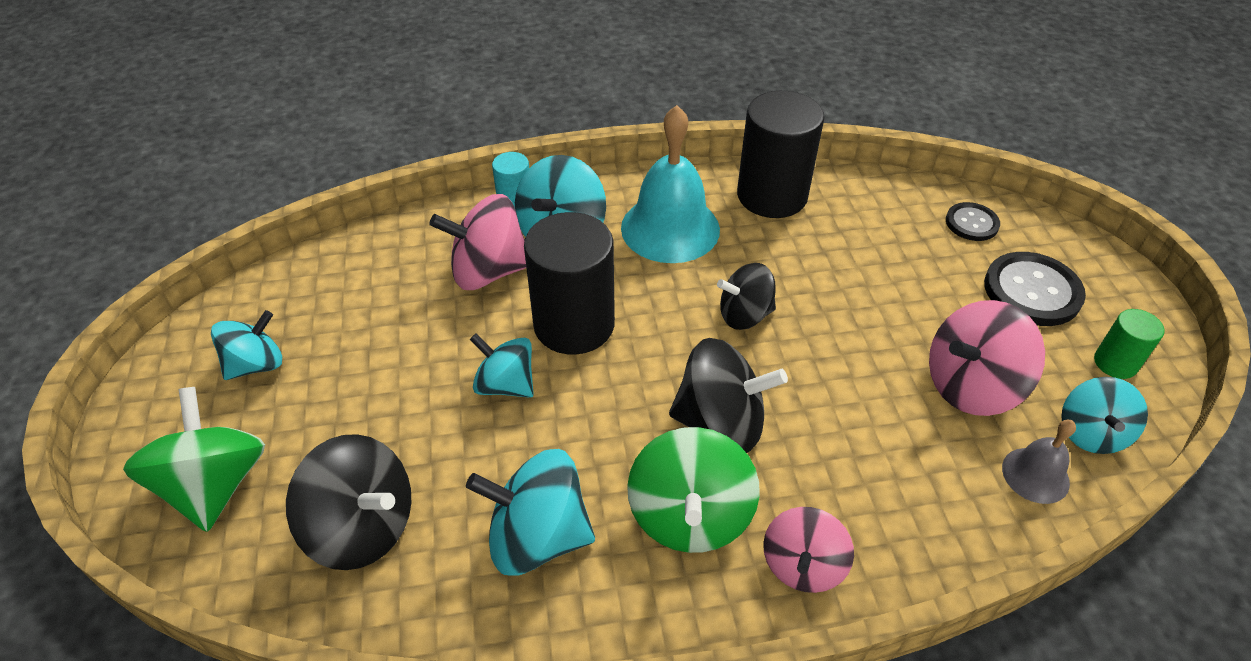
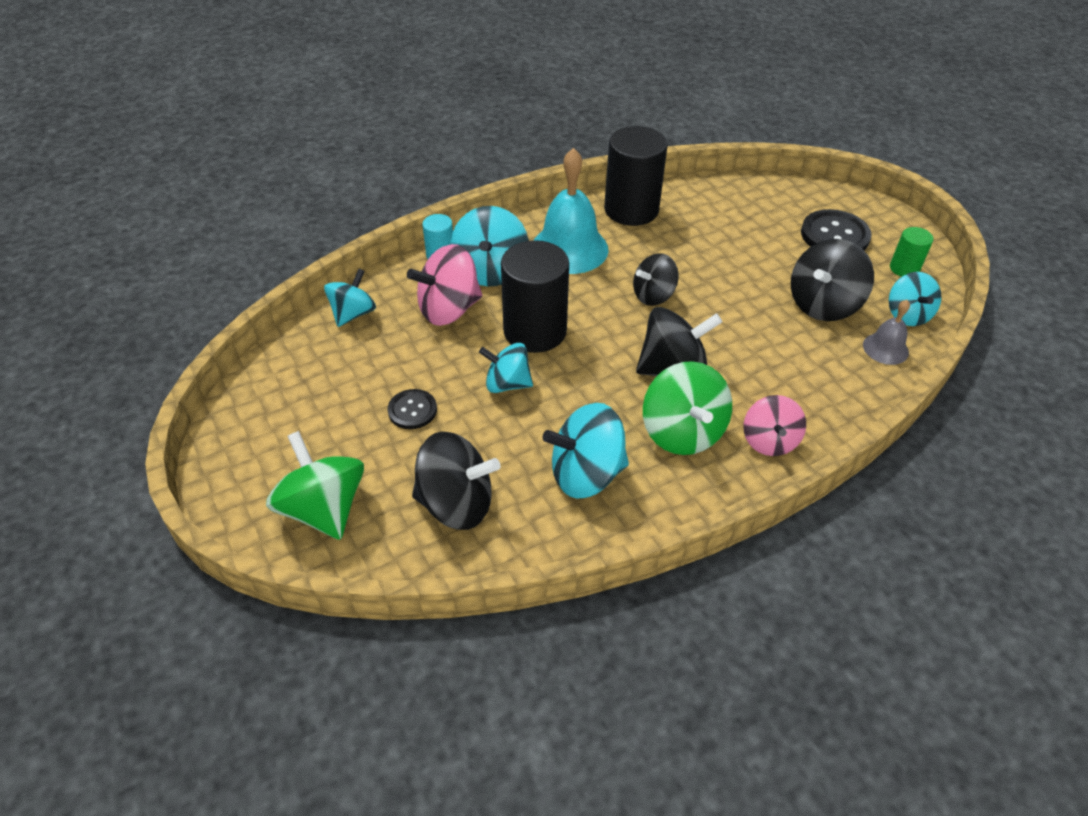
camera: 20 degrees left, 0 degrees up
turquoise spinning top [211,310,282,380] -> turquoise spinning top moved to [324,269,376,327]
pink spinning top [929,300,1045,416] -> black spinning top [791,239,874,321]
black button [946,202,1000,241] -> black button moved to [388,389,437,429]

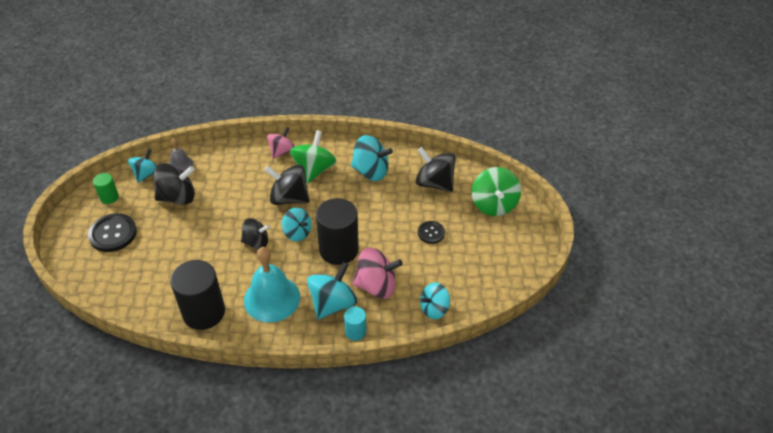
camera: 150 degrees left, 0 degrees up
turquoise spinning top [479,343,533,393] -> turquoise spinning top moved to [282,208,312,241]

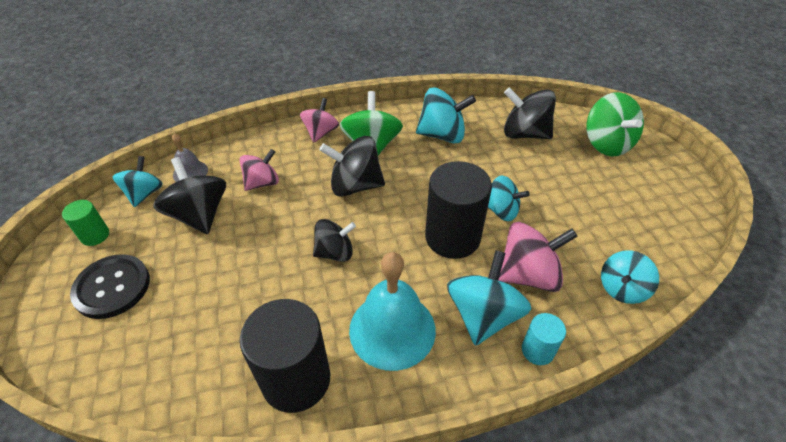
camera: 15 degrees left, 0 degrees up
black spinning top [153,163,195,205] -> black spinning top turned 90 degrees counterclockwise [153,157,226,234]
turquoise spinning top [282,208,312,241] -> turquoise spinning top moved to [488,175,530,221]
black button [418,221,445,244] -> none
none -> pink spinning top [240,149,279,191]

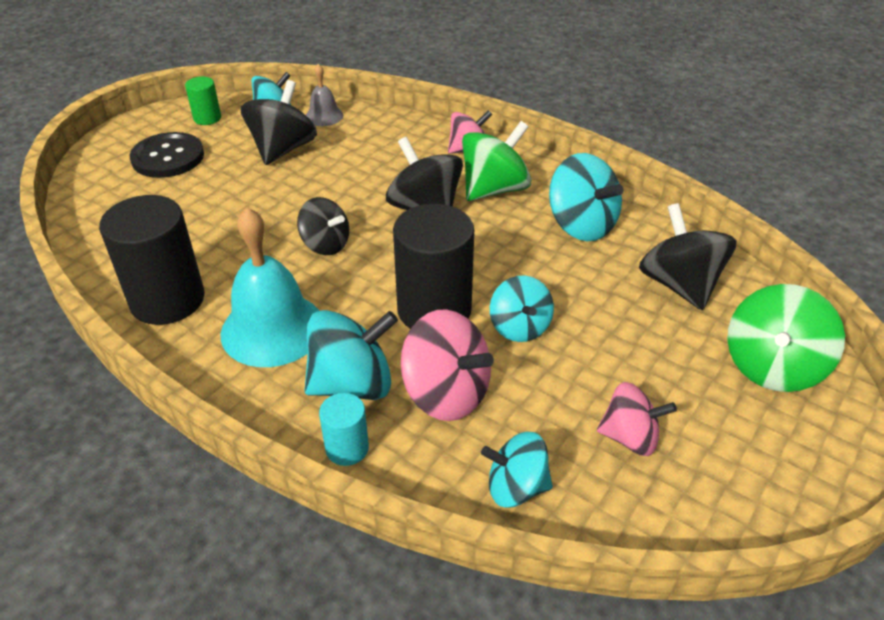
camera: 50 degrees right, 5 degrees down
pink spinning top [240,149,279,191] -> pink spinning top moved to [597,382,677,456]

